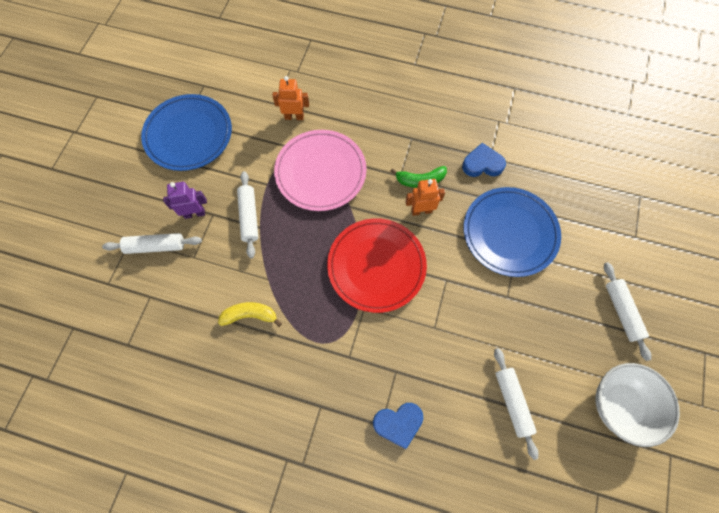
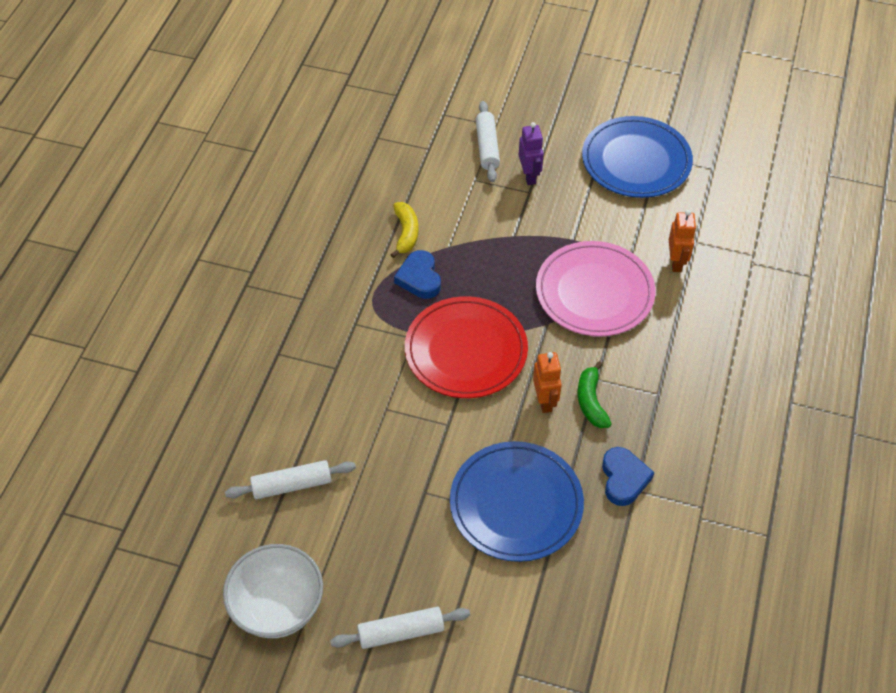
camera: 90 degrees right, 15 degrees down
white rolling pin [237,171,258,258] -> none
blue heart [373,403,423,449] -> blue heart moved to [394,250,441,299]

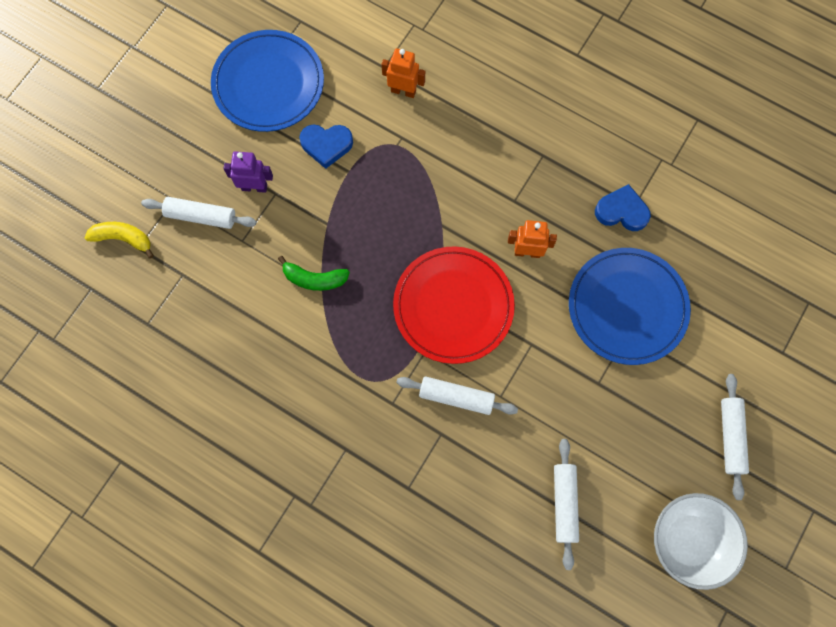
camera: 75 degrees left, 20 degrees up
yellow banana [390,202,418,258] -> yellow banana moved to [84,222,154,259]
blue heart [394,250,441,299] -> blue heart moved to [299,125,353,169]
pink plate [536,241,655,337] -> none
green banana [578,361,612,428] -> green banana moved to [278,256,350,291]
none -> white rolling pin [396,377,518,415]

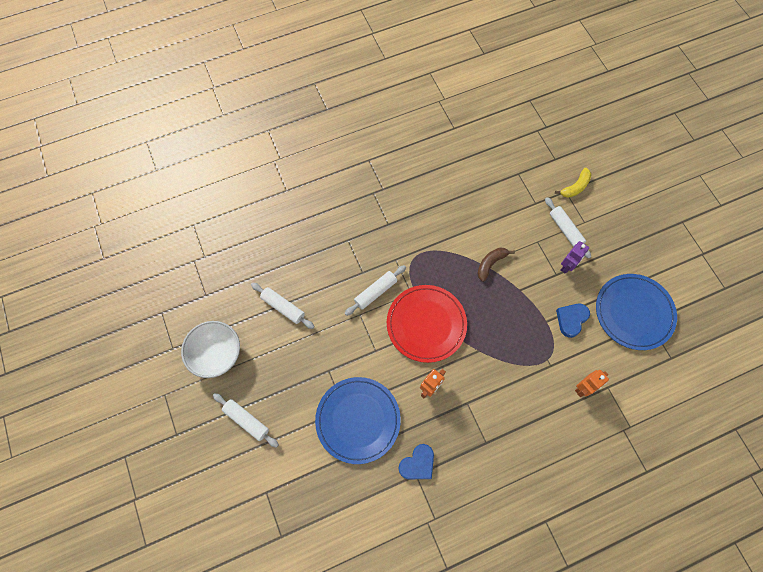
camera: 125 degrees right, 5 degrees down
white rolling pin [141,197,256,229] -> white rolling pin turned 75 degrees counterclockwise [545,197,591,258]
green banana [278,256,350,291] -> brown banana [478,247,515,282]

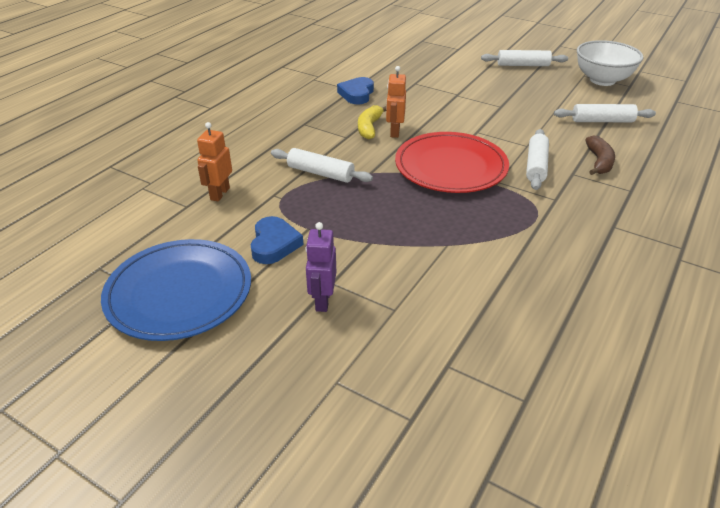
camera: 145 degrees right, 30 degrees down
blue plate [315,377,401,464] -> none
brown banana [478,247,515,282] -> brown banana moved to [585,135,615,175]
white rolling pin [545,197,591,258] -> white rolling pin moved to [271,148,373,183]
yellow banana [555,168,591,198] -> yellow banana moved to [358,105,386,139]

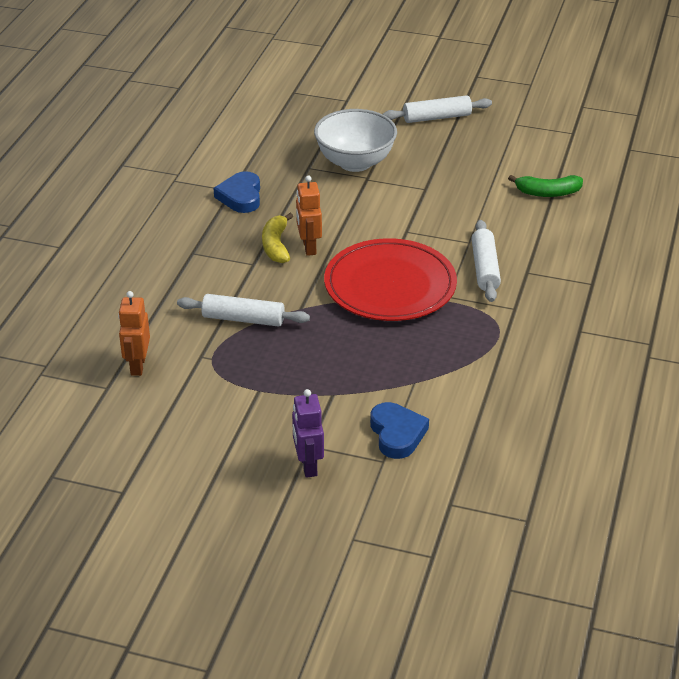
camera: 15 degrees left, 0 degrees up
blue plate [101,239,251,341] -> none
blue heart [251,216,304,264] -> blue heart moved to [370,402,429,459]
white rolling pin [554,104,656,122] -> green banana [508,175,583,197]
white bowl [577,40,644,86] -> white bowl moved to [314,109,397,172]
brown banana [585,135,615,175] -> none

